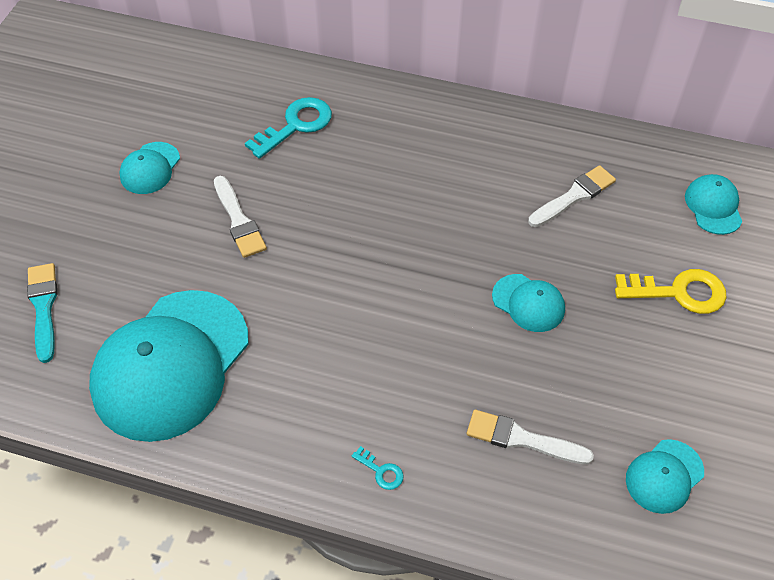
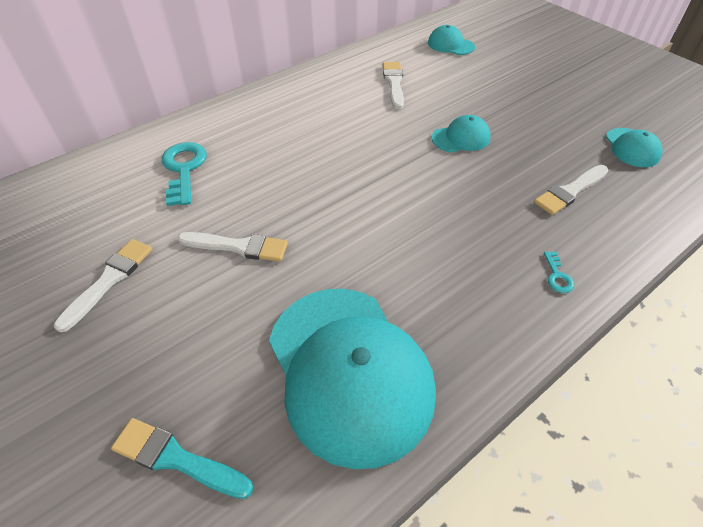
camera: 55 degrees left, 5 degrees down
turquoise cap [119,142,180,194] -> white brush [54,239,152,333]
turquoise key [352,446,403,490] -> turquoise key turned 105 degrees clockwise [544,251,574,293]
yellow key [615,269,727,314] -> none

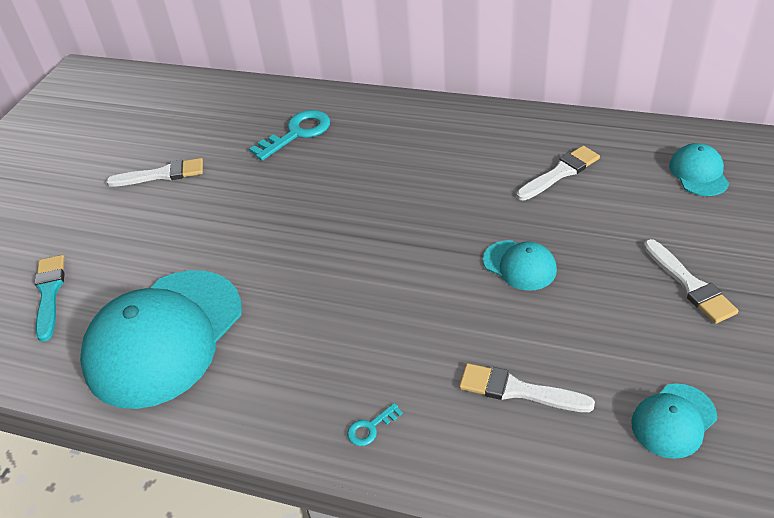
camera: 60 degrees right, 5 degrees down
white brush [178,232,288,262] -> white brush moved to [644,239,739,324]

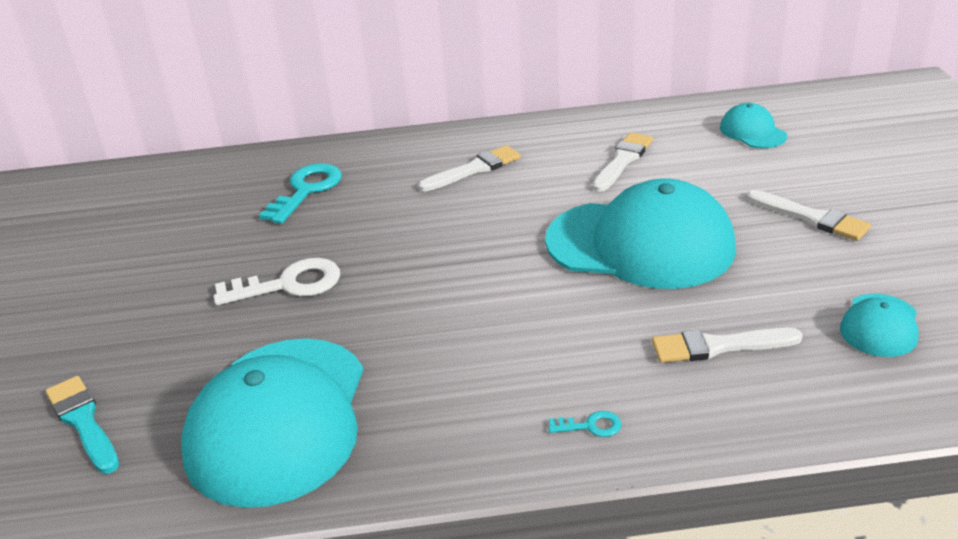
camera: 25 degrees left, 10 degrees down
white brush [106,158,203,187] -> white brush moved to [418,145,521,192]
turquoise key [347,403,403,446] -> turquoise key turned 120 degrees counterclockwise [548,411,621,437]
turquoise cap [483,240,557,291] -> turquoise cap [545,178,736,289], size x2.21
none -> white key [214,258,340,305]

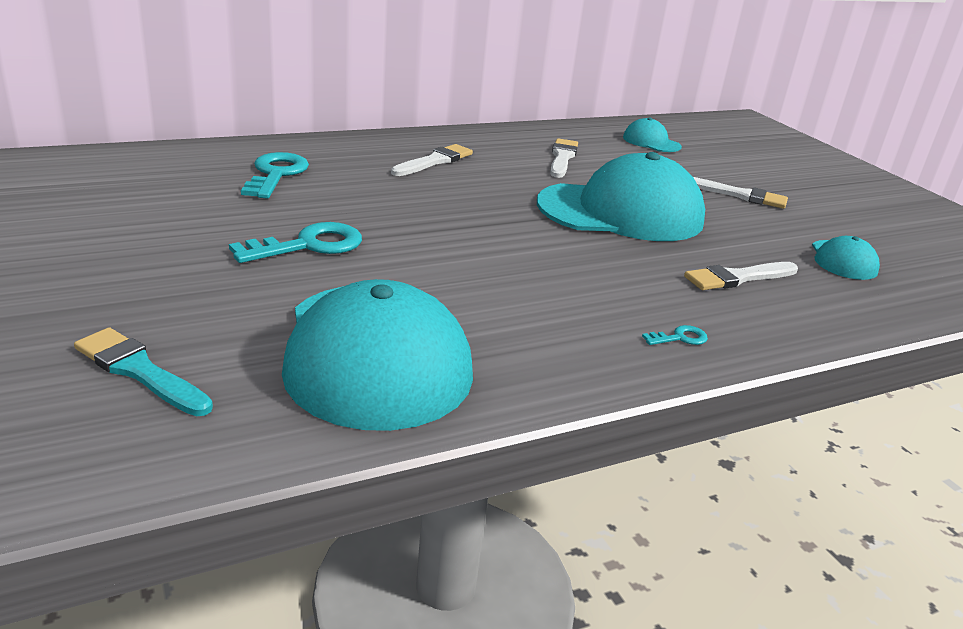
camera: 25 degrees left, 5 degrees down
white key [214,258,340,305] -> turquoise key [229,222,362,263]

